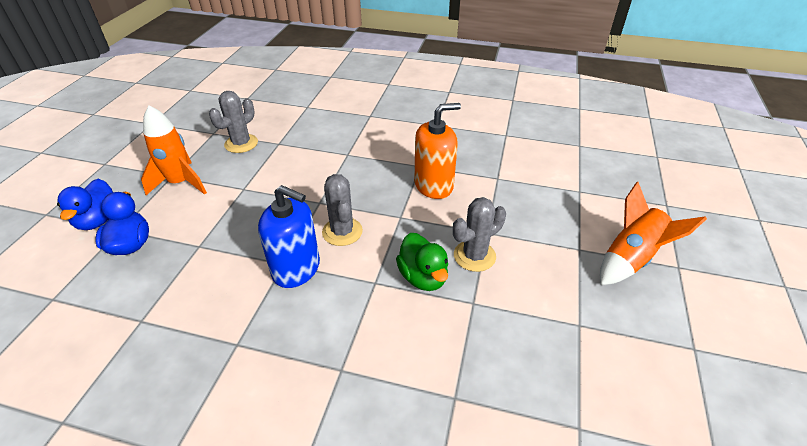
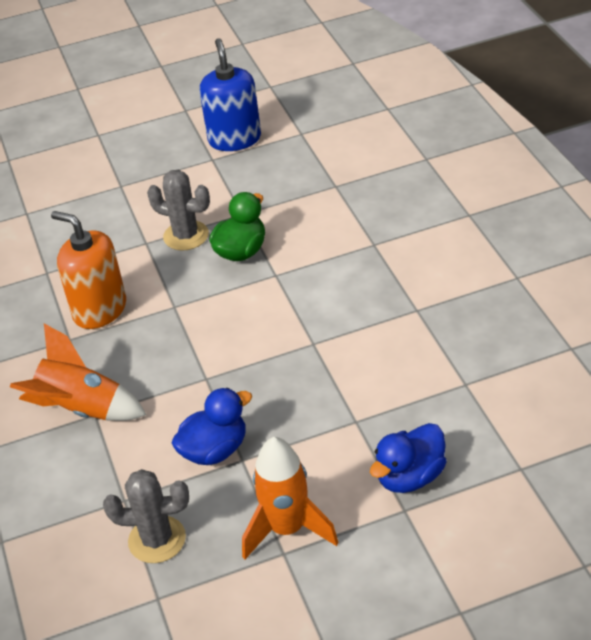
camera: 120 degrees left, 0 degrees up
blue duck [57,179,113,230] -> blue duck moved to [172,388,252,465]
blue soap dispenser [258,185,320,288] -> blue soap dispenser moved to [200,38,261,151]
grey cactus [322,174,363,246] -> none
orange rocket [600,182,707,285] -> orange rocket moved to [10,324,146,421]

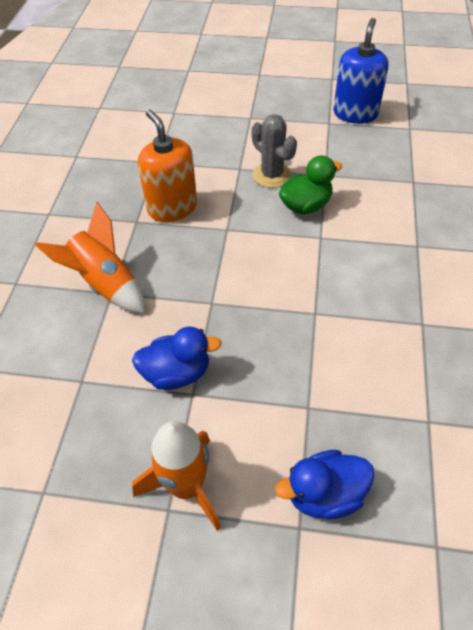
camera: 25 degrees right, 10 degrees up
grey cactus [103,469,189,563] -> none

